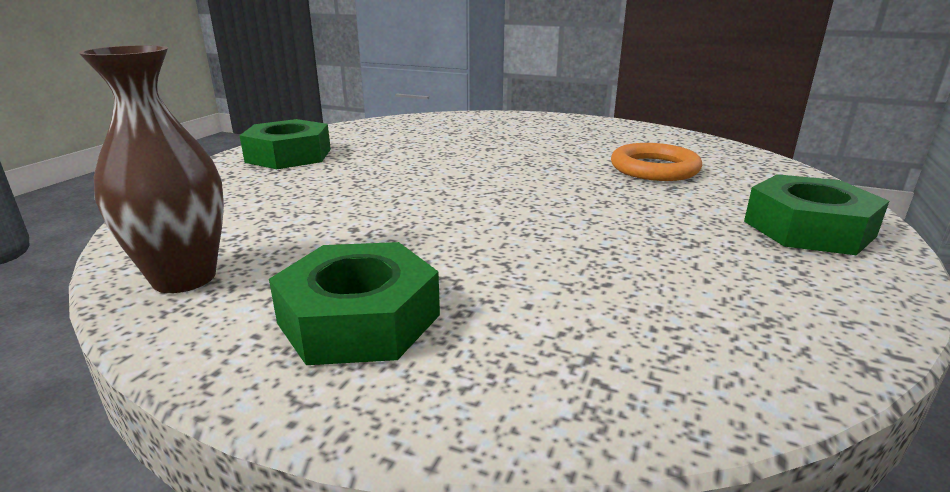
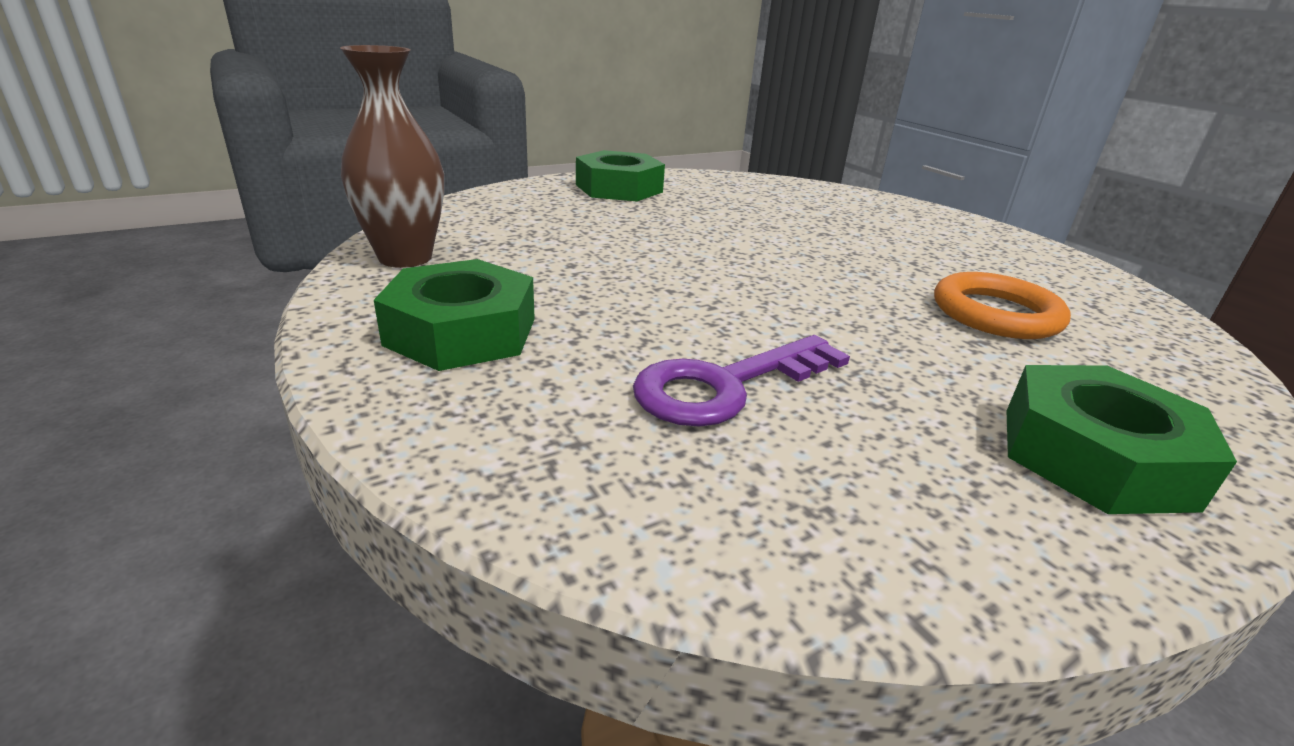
camera: 35 degrees right, 5 degrees up
none -> purple key [633,335,850,427]

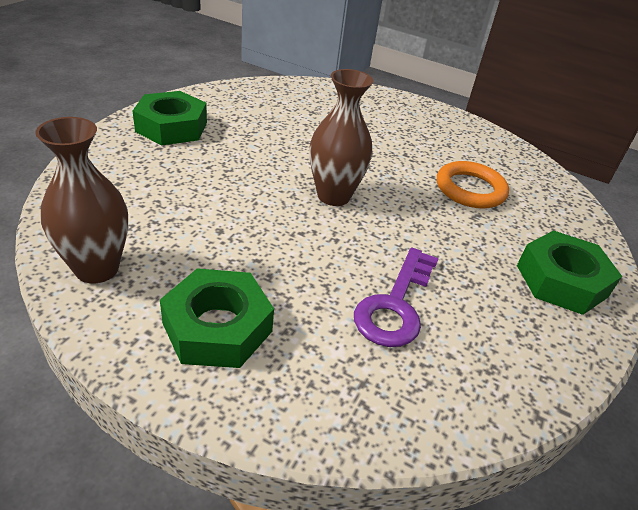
camera: 35 degrees left, 10 degrees up
none -> brown vase [309,69,374,206]

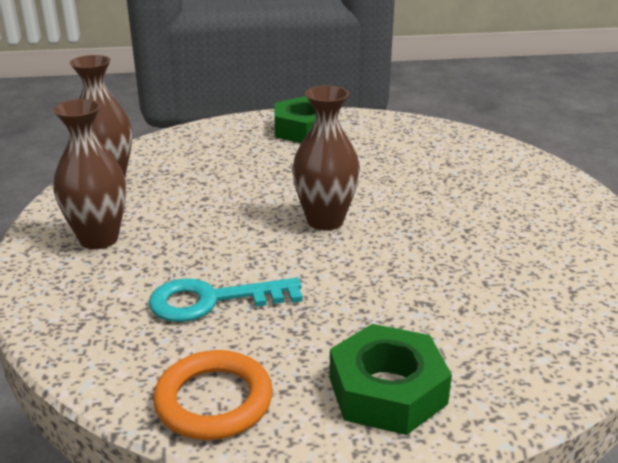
camera: 60 degrees right, 10 degrees down
green nut [160,268,274,368] -> brown vase [53,99,126,249]
purple key [354,247,439,347] -> turquoise key [149,278,302,322]
orange ring [437,161,509,209] -> orange ring moved to [153,350,273,440]

